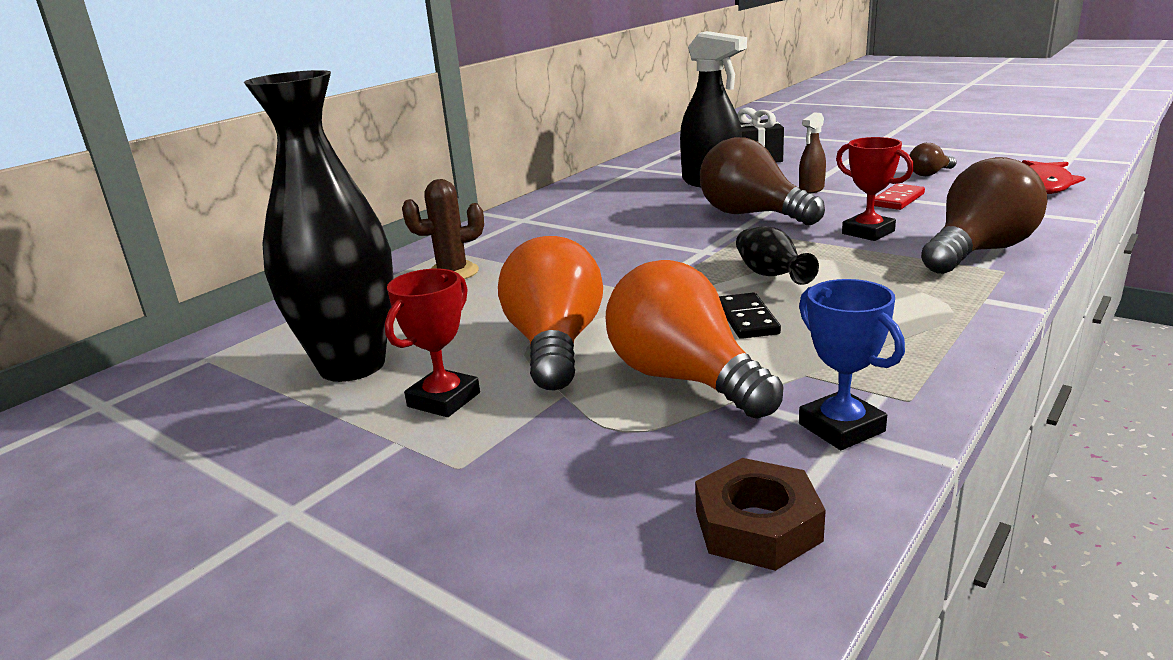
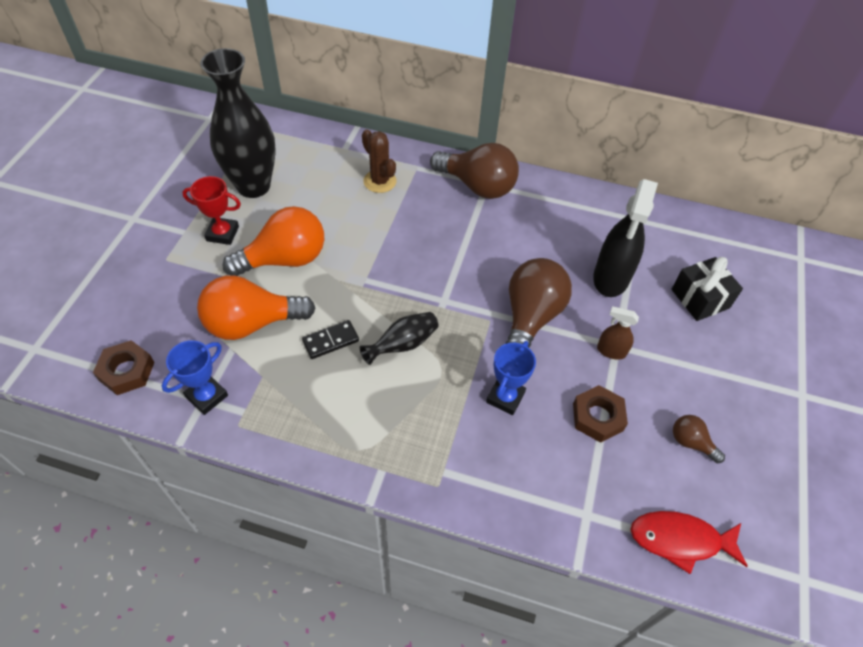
camera: 65 degrees right, 30 degrees up
orange light bulb [606,260,784,419] -> orange light bulb turned 135 degrees counterclockwise [197,275,315,340]
red trophy [836,137,914,241] -> blue trophy [486,341,536,415]
red domino [874,184,925,210] -> brown nut [573,385,628,443]
brown light bulb [921,157,1048,274] -> brown light bulb moved to [430,143,519,199]

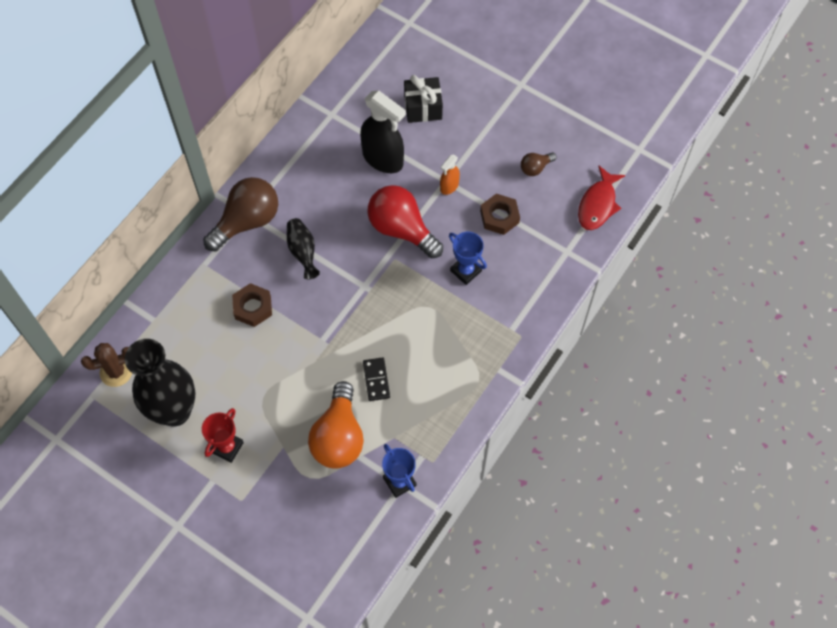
camera: 70 degrees left, 10 degrees up
brown nut [93,340,155,395] -> brown nut moved to [232,283,272,327]
orange light bulb [223,206,324,276] -> none
black vase [360,312,439,365] -> black vase moved to [287,218,320,279]
brown cactus [362,129,397,193] -> brown cactus moved to [81,343,132,387]
brown light bulb [506,258,572,348] -> red light bulb [367,185,443,259]
brown spray bottle [597,306,639,359] -> orange spray bottle [440,154,460,195]

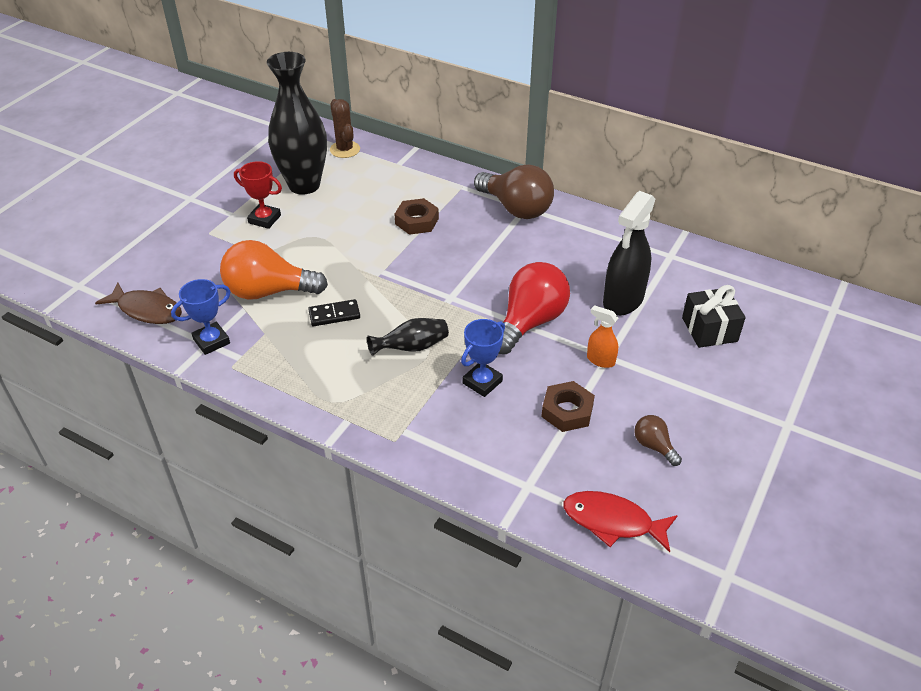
camera: 85 degrees right, 20 degrees down
black vase [287,218,320,279] -> black vase moved to [367,318,449,356]
none -> brown fish [95,282,182,324]

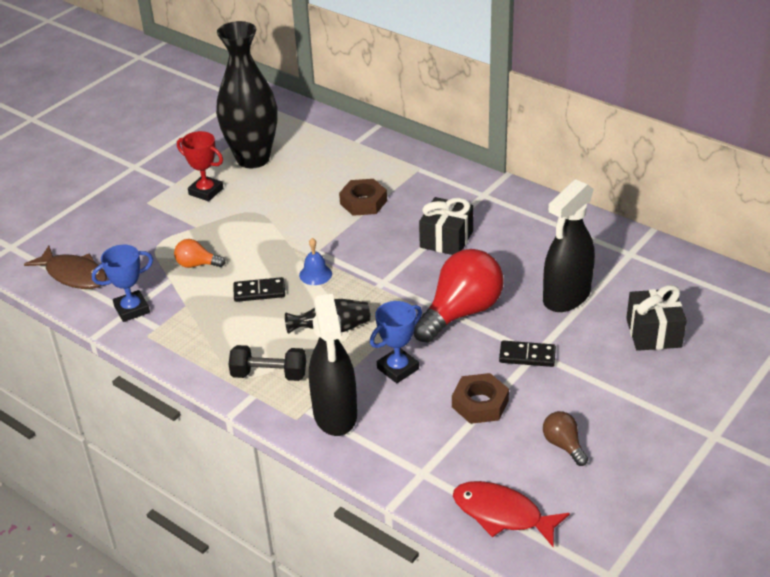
camera: 10 degrees right, 5 degrees down
orange light bulb [220,240,328,300] -> orange light bulb [174,239,226,268], size x0.48
brown cactus [330,99,360,158] -> none
brown light bulb [474,164,554,219] -> none
orange spray bottle [587,305,618,368] -> black domino [499,340,556,367]
none -> black dumbbell [228,345,306,381]
none -> blue bell [299,238,332,285]
none -> black spray bottle [309,294,357,436]
none -> black gift [419,197,473,255]

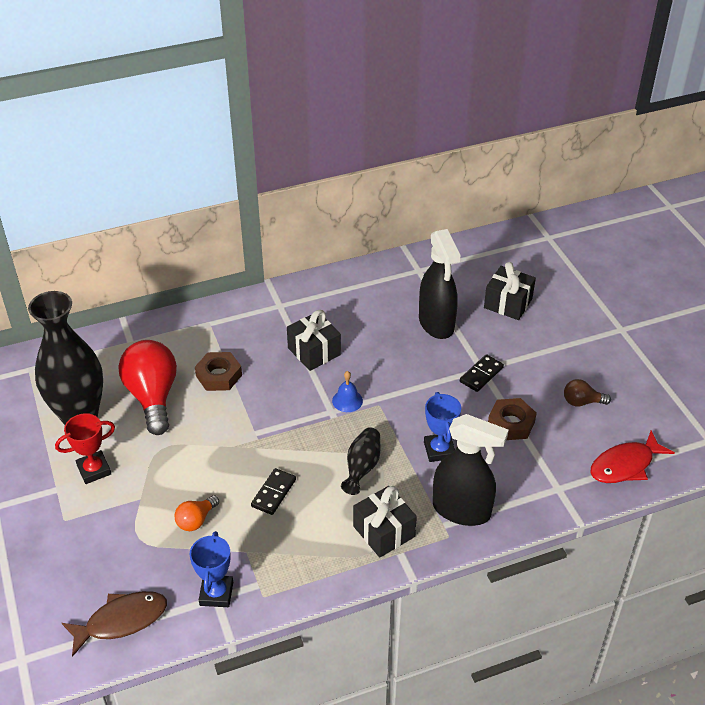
camera: 60 degrees left, 5 degrees up
black dumbbell [228,345,306,381] -> black gift [353,486,417,557]
blue bell [299,238,332,285] -> blue bell moved to [332,371,363,412]
red light bulb [413,249,504,343] -> red light bulb moved to [119,340,177,435]

